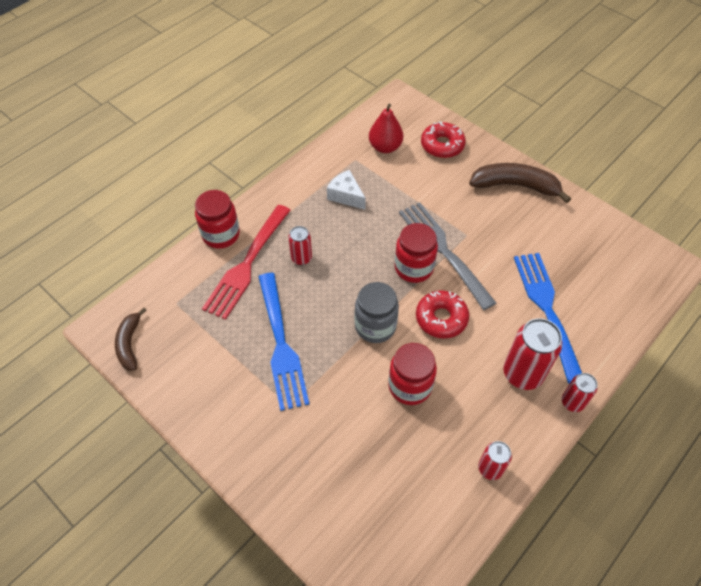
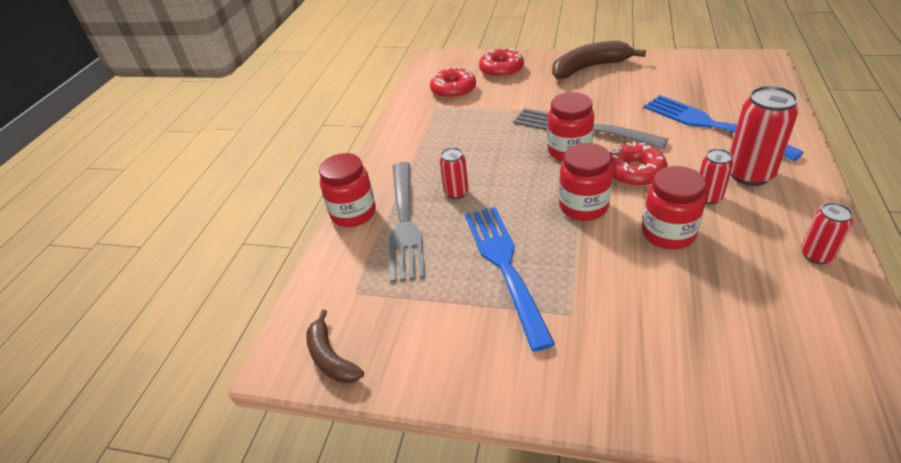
camera: 25 degrees left, 15 degrees down
red fork [202,205,290,320] -> grey fork [389,162,426,283]
blue fork [258,273,309,411] -> blue fork turned 150 degrees counterclockwise [465,207,555,351]
white cheese [327,170,366,210] -> none
grey jar [354,282,399,343] -> red jar [559,143,613,221]
red pear [369,103,403,153] -> red donut [430,66,476,99]
red can [562,373,597,412] -> red can moved to [700,148,733,204]

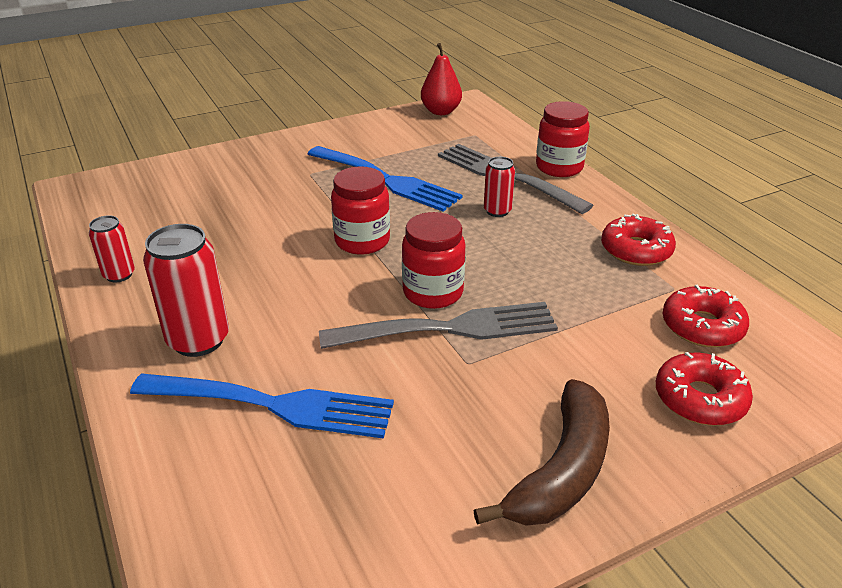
camera: 135 degrees right, 5 degrees down
brown banana [306,310,364,383] -> red pear [421,43,462,115]
red donut [610,141,668,187] -> red donut moved to [601,214,676,266]
red jar [642,166,706,250] -> none
red can [700,148,733,204] -> none

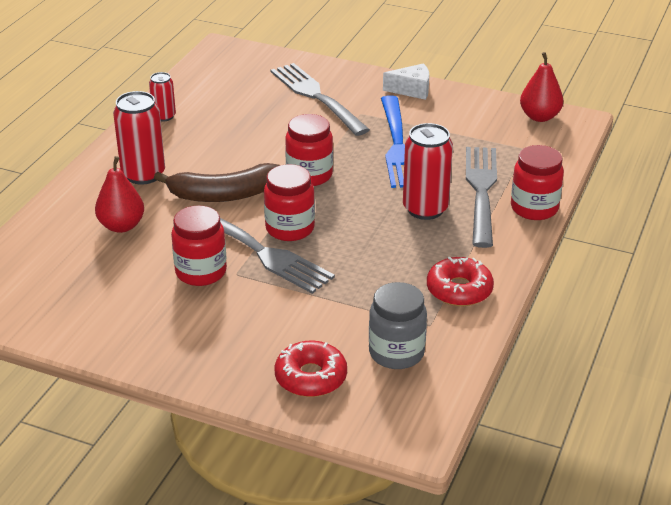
camera: 50 degrees right, 0 degrees up
blue fork [130,373,394,439] -> red pear [95,156,144,233]
brown banana [473,379,610,526] -> brown banana moved to [154,163,280,202]
red can [484,157,515,217] -> red can [403,123,453,220], size x1.76
red donut [662,285,749,347] -> grey jar [369,282,427,369]
none -> red jar [171,205,227,286]
none -> grey fork [271,63,370,136]
none -> white cheese [383,63,429,100]

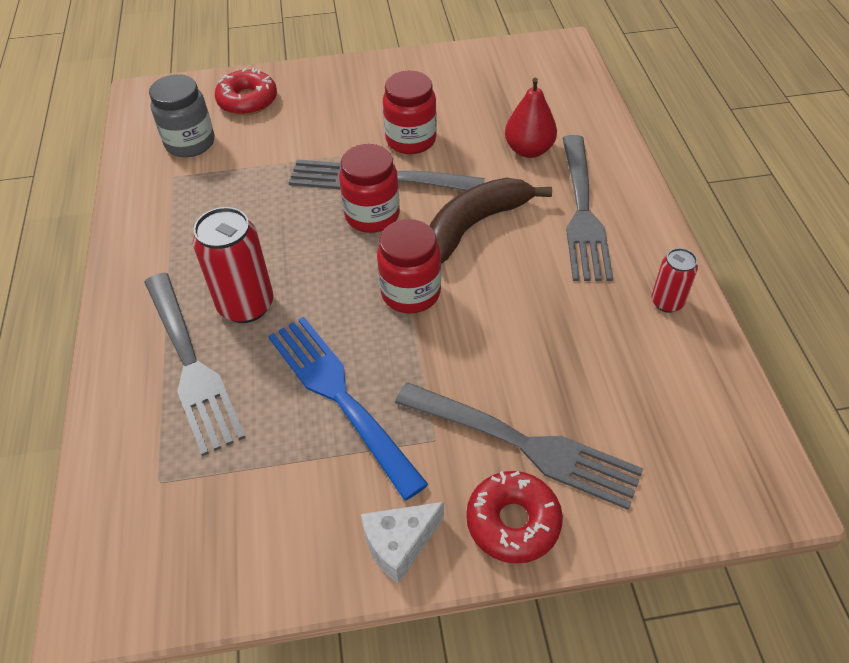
camera: 150 degrees right, 15 degrees up
red can [113,91,165,185] -> grey fork [562,135,613,281]
red donut [427,257,494,306] -> red donut moved to [466,471,563,564]
red jar [511,145,564,220] -> none
red pear [520,52,563,122] -> none

